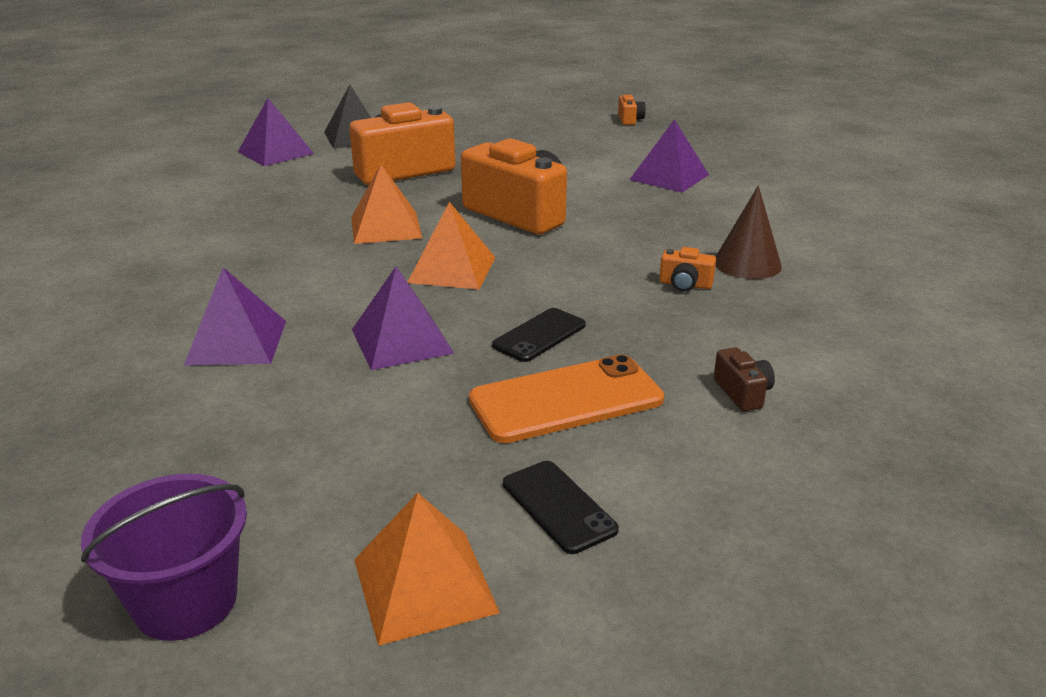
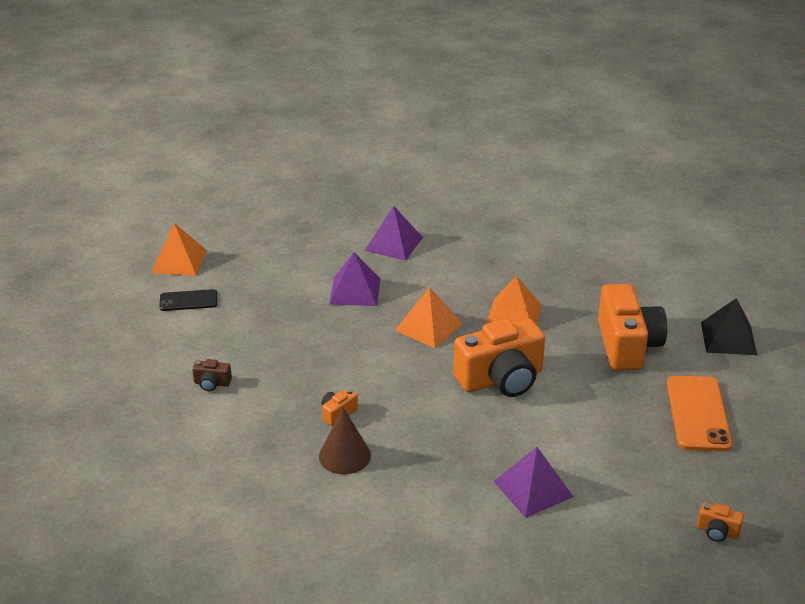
camera: 115 degrees right, 5 degrees up
purple bucket [81,474,247,641] -> none
purple pyramid [238,98,314,166] -> none
orange phone [469,355,664,443] -> orange phone moved to [667,376,733,451]
black phone [492,308,586,362] -> none

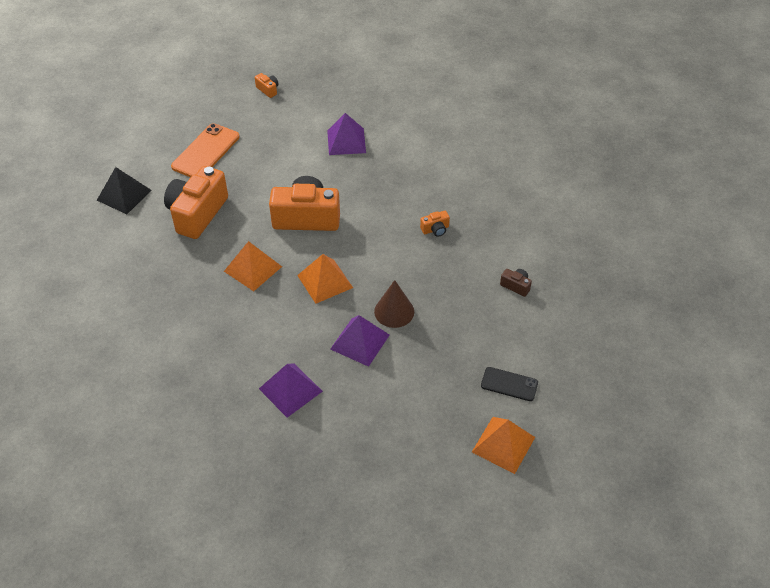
camera: 155 degrees left, 15 degrees up
brown cone [319,407,371,475] -> brown cone moved to [374,280,414,328]

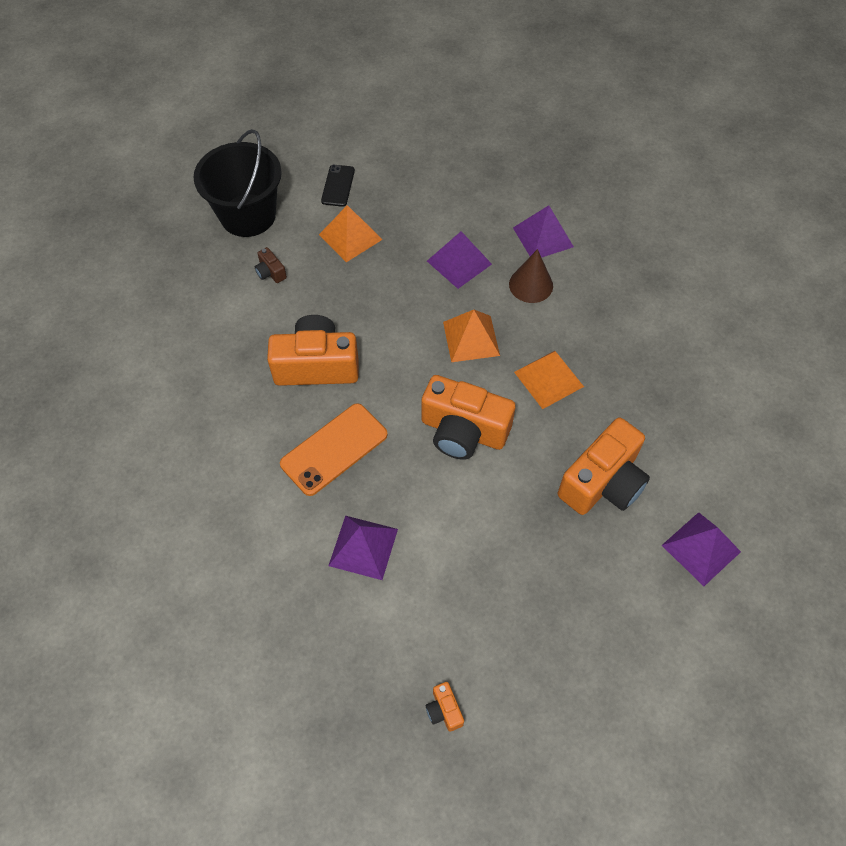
camera: 160 degrees left, 10 degrees up
black pyramid [97,167,152,214] -> purple pyramid [662,512,741,586]
orange phone [171,123,240,177] -> orange phone moved to [280,403,388,496]
brown cone [374,280,414,328] -> brown cone moved to [509,249,553,303]
orange camera [420,211,450,237] -> orange camera [267,315,359,386], size x2.40
orange pyramid [472,417,535,474] -> orange pyramid moved to [319,205,383,262]
black phone [481,367,538,401] -> black phone turned 60 degrees clockwise [321,165,355,207]
none -> black bucket [194,129,282,237]

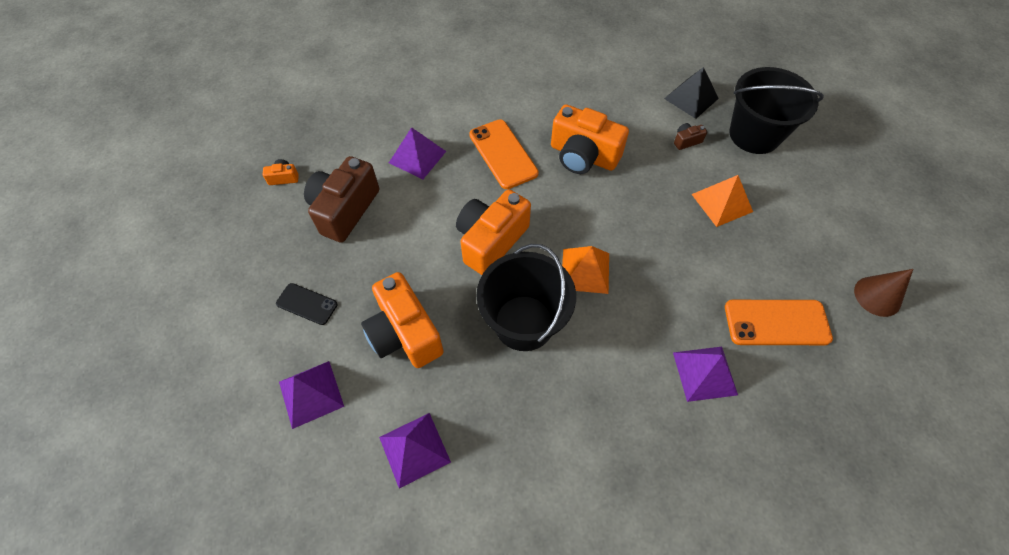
camera: 105 degrees right, 0 degrees up
orange camera [267,315,359,386] -> orange camera turned 105 degrees clockwise [551,104,629,174]
black phone [321,165,355,207] -> black phone moved to [276,283,338,325]
purple pyramid [427,231,492,289] -> purple pyramid moved to [379,413,451,489]
brown cone [509,249,553,303] -> brown cone moved to [854,269,913,317]
orange pyramid [514,351,584,409] -> black bucket [476,244,576,351]
none -> brown camera [304,156,379,243]
none -> black pyramid [664,67,719,119]
none -> orange phone [725,300,833,345]

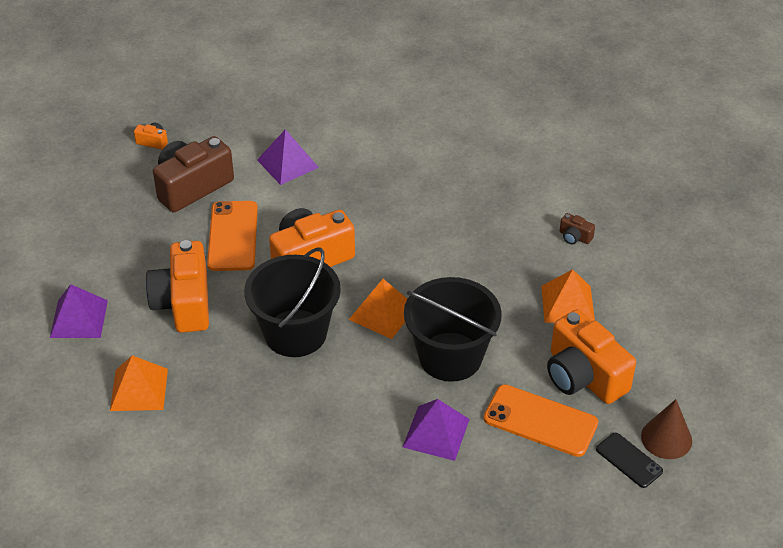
camera: 25 degrees right, 15 degrees down
black phone [276,283,338,325] -> black phone moved to [596,433,663,488]
purple pyramid [379,413,451,489] -> orange pyramid [110,355,168,411]
orange phone [469,119,539,189] -> orange phone moved to [207,201,258,271]
orange camera [551,104,629,174] -> orange camera moved to [547,309,636,404]
black pyramid [664,67,719,119] -> none
brown camera [674,123,707,150] -> brown camera turned 150 degrees counterclockwise [560,213,595,244]
black bucket [729,67,824,154] -> black bucket moved to [404,277,502,382]

